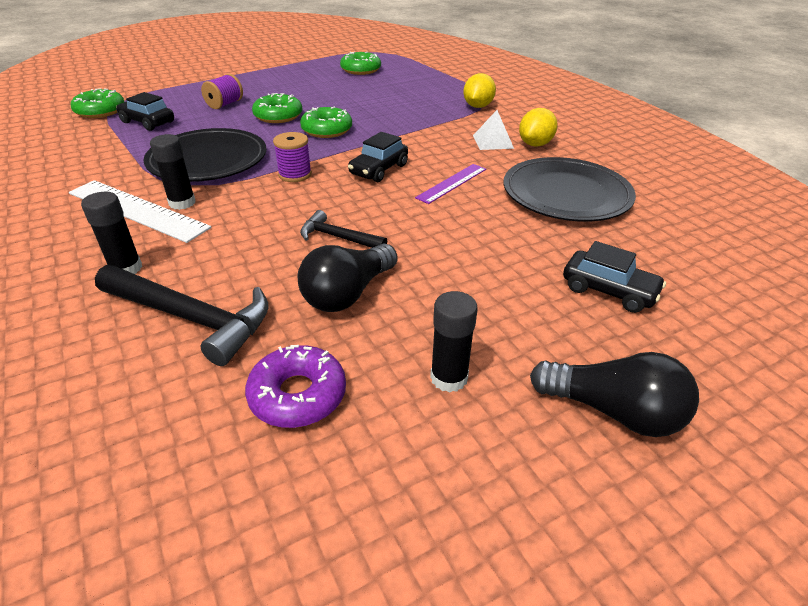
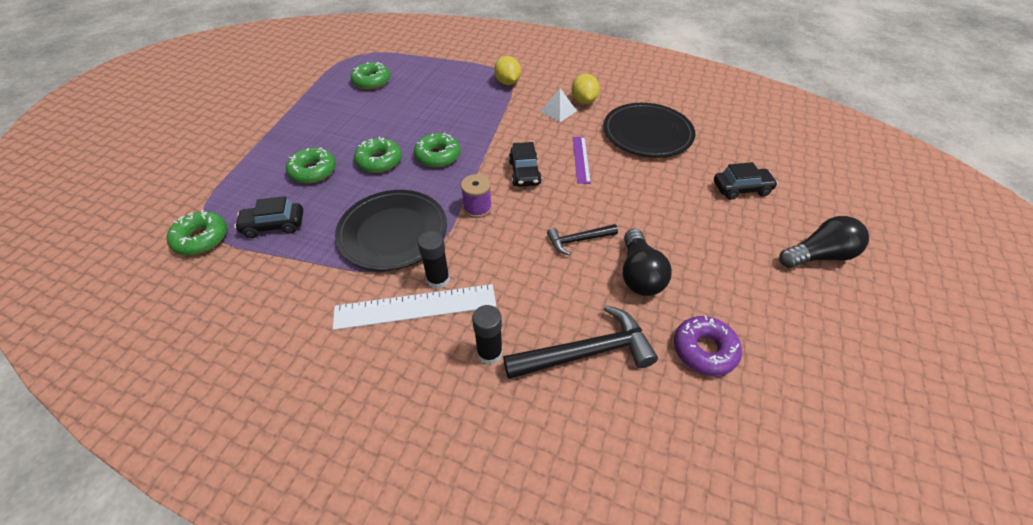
camera: 40 degrees left, 10 degrees up
purple spool [201,74,243,109] -> green donut [286,147,336,184]
black glue stick [430,291,478,393] -> none

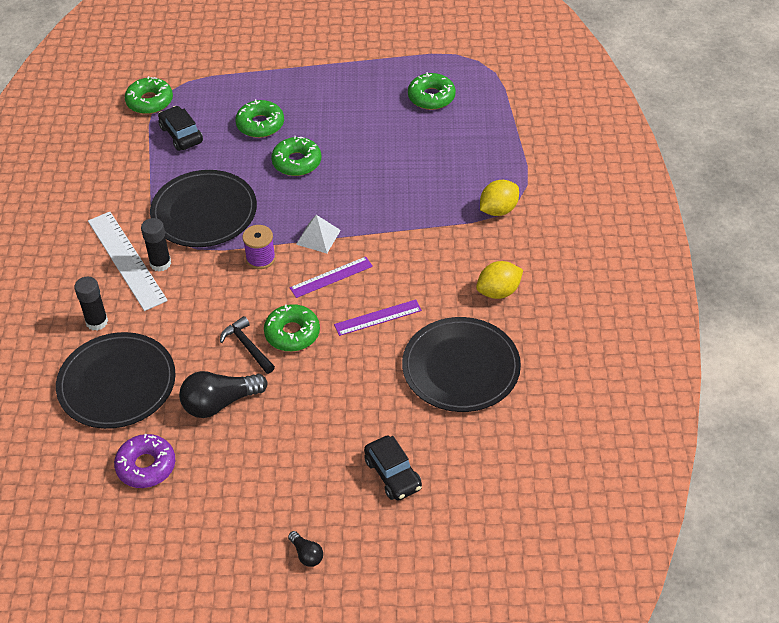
camera: 70 degrees right, 0 degrees up
green donut [414,132,460,168] -> green donut moved to [264,304,320,352]
black hammer [503,305,658,379] -> black plate [56,332,176,429]
black car [509,142,542,187] -> purple ruler [290,257,373,298]
white pyramid [539,88,577,122] -> white pyramid moved to [296,215,341,253]
black light bulb [779,216,869,268] -> black light bulb [288,531,323,567], size x0.50

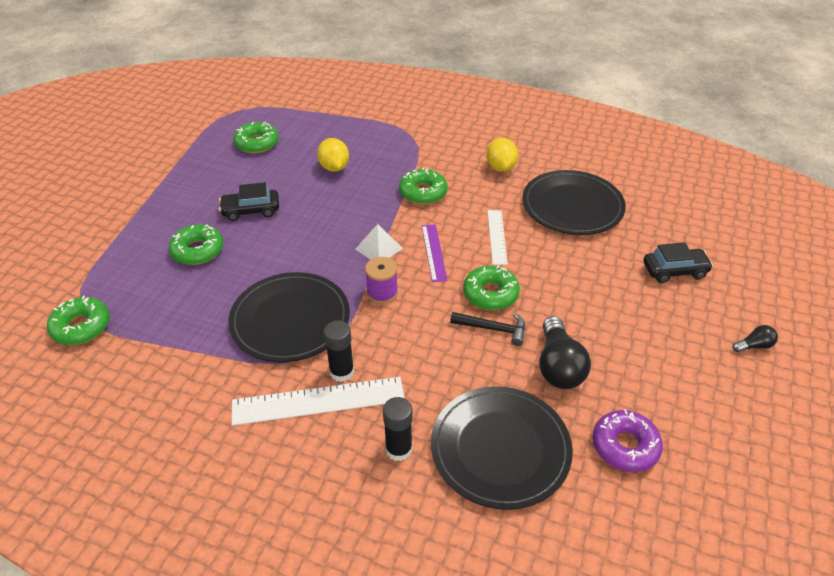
camera: 70 degrees left, 5 degrees down
black car [158,106,203,151] -> black car moved to [219,182,279,221]
black hammer [220,316,275,374] -> black hammer turned 150 degrees counterclockwise [450,312,525,346]
green donut [271,136,321,176] -> green donut moved to [399,167,448,204]
purple ruler [334,299,422,336] -> white ruler [488,210,508,265]
yellow lemon [480,180,519,216] -> yellow lemon moved to [317,138,349,172]

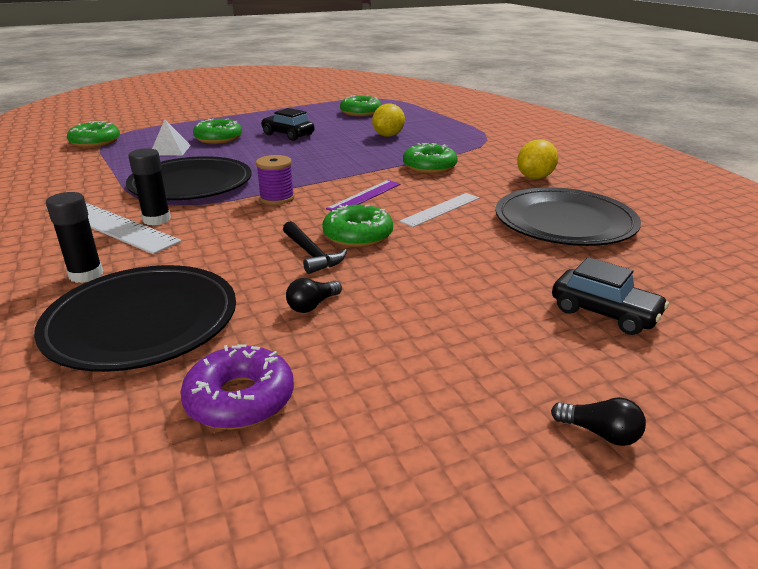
camera: 45 degrees right, 15 degrees down
white pyramid [355,224,403,260] -> white pyramid moved to [152,120,191,156]
black light bulb [539,316,591,389] -> black light bulb [286,278,342,313], size x0.50

